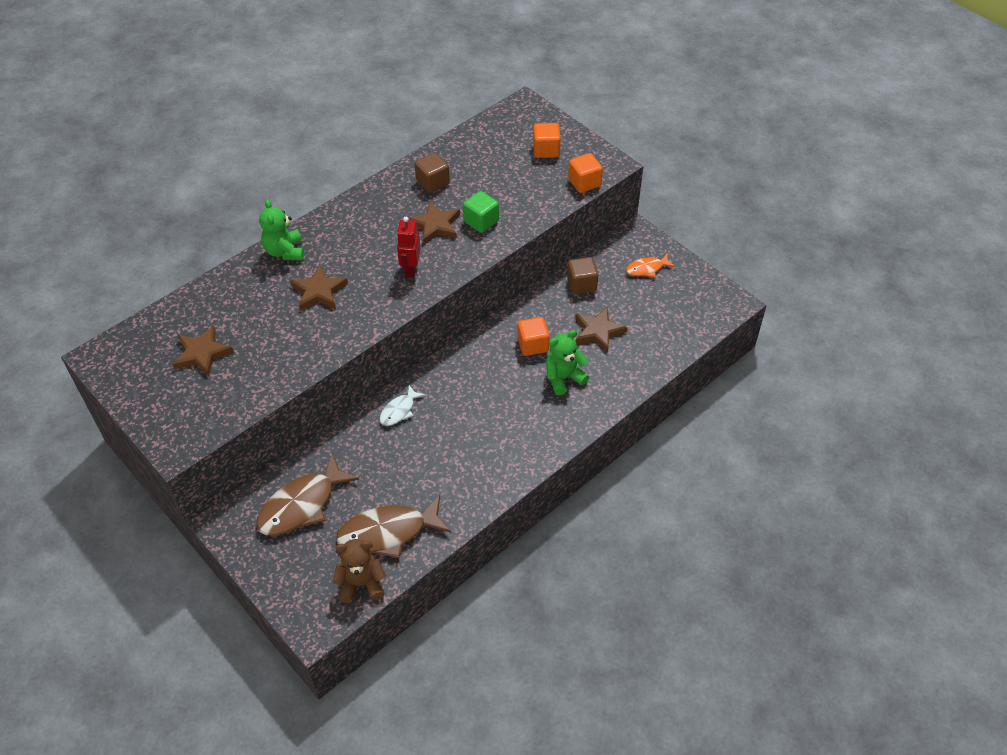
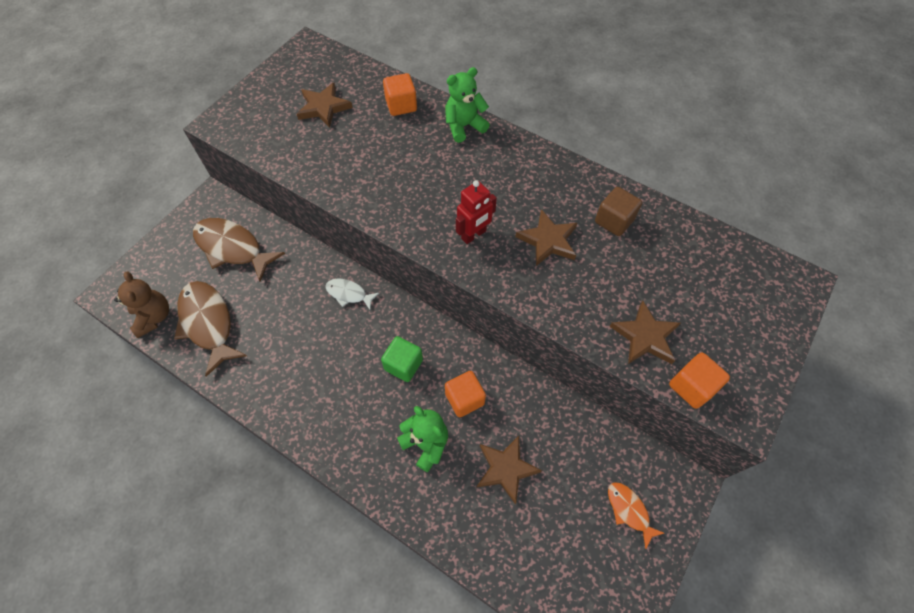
camera: 75 degrees right, 10 degrees up
brown star [290,265,348,311] -> brown star moved to [610,301,681,364]
red robot [397,217,421,278] -> red robot turned 150 degrees clockwise [456,180,497,244]
green cube [463,191,499,233] -> green cube moved to [381,336,423,382]
orange cube [533,123,561,158] -> orange cube moved to [383,73,417,116]
brown cube [567,257,598,294] -> none

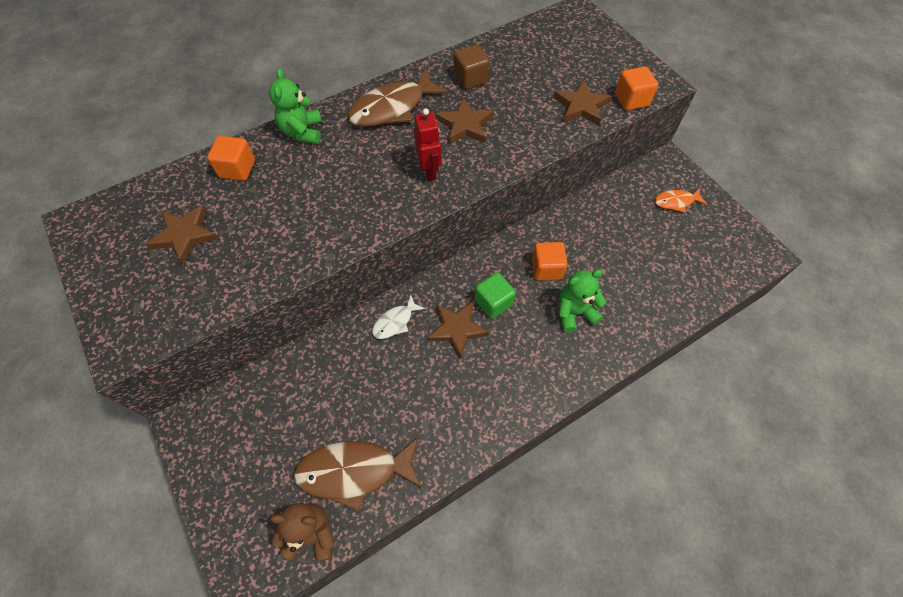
camera: 65 degrees left, 0 degrees up
brown fish [193,218,285,282] -> brown fish moved to [347,69,449,127]
brown star [477,436,542,505] -> brown star moved to [428,301,489,359]

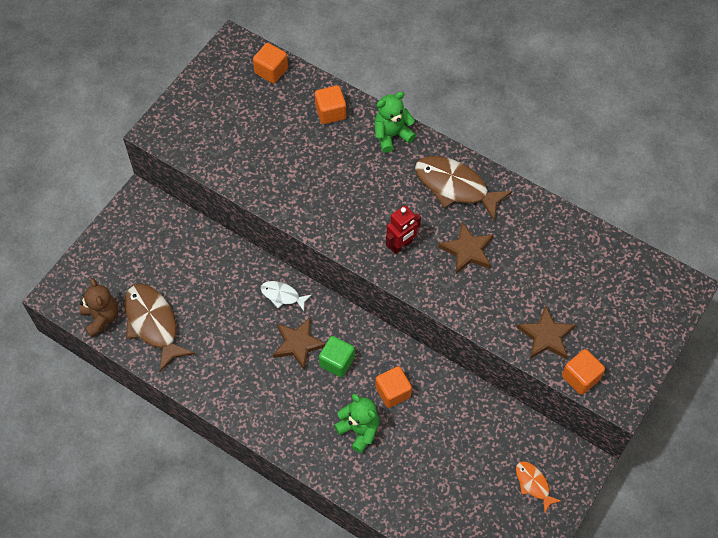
camera: 65 degrees right, 0 degrees up
brown star [146,205,218,265] -> none
brown cube [454,45,490,89] -> none
none -> orange cube [253,43,288,83]

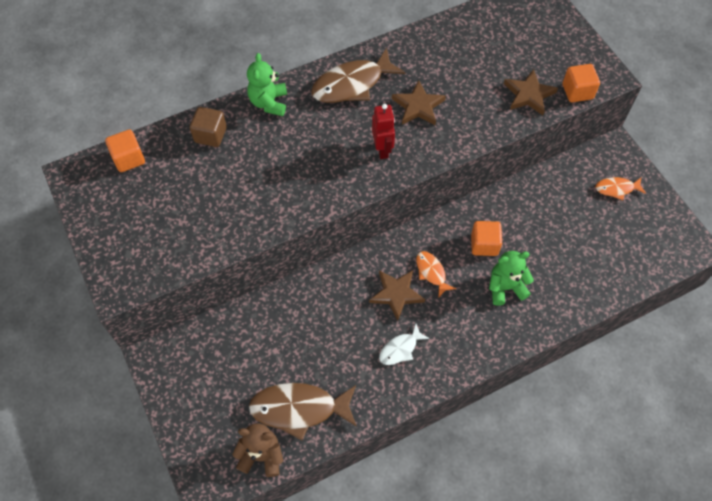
camera: 60 degrees left, 0 degrees up
white fish [260,281,312,311] -> white fish moved to [379,324,430,365]
orange cube [315,85,346,124] -> brown cube [190,107,227,147]
green cube [319,336,355,377] -> orange fish [416,251,456,297]

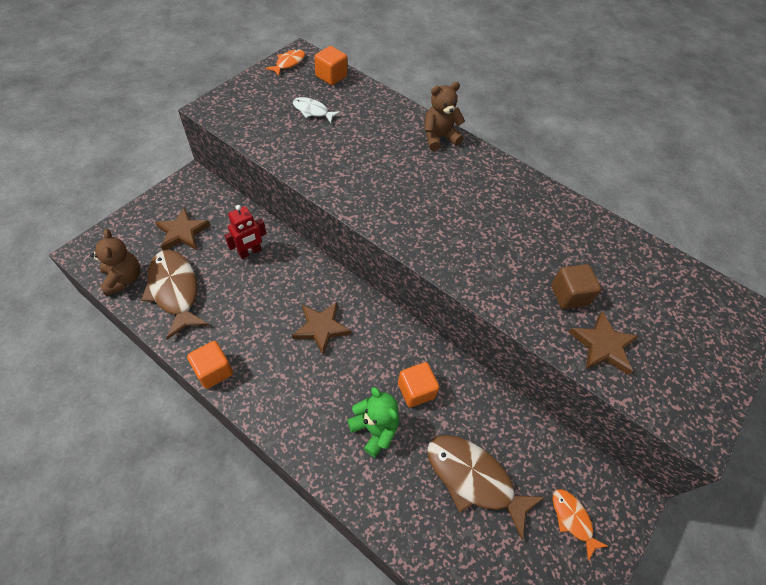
camera: 60 degrees right, 5 degrees down
brown cube [190,107,227,147] -> brown cube moved to [551,264,601,309]
green teddy bear [247,53,287,116] -> brown teddy bear [425,82,465,151]
brown fish [311,48,406,103] -> brown fish moved to [427,435,545,540]
red robot [372,104,395,159] -> red robot moved to [224,205,266,259]
white fish [379,324,430,365] -> white fish moved to [293,97,341,123]
brown star [392,80,446,126] -> brown star moved to [155,207,211,251]
orange fish [416,251,456,297] -> orange fish moved to [265,49,305,76]
orange cube [563,64,600,102] -> orange cube moved to [187,341,233,389]

